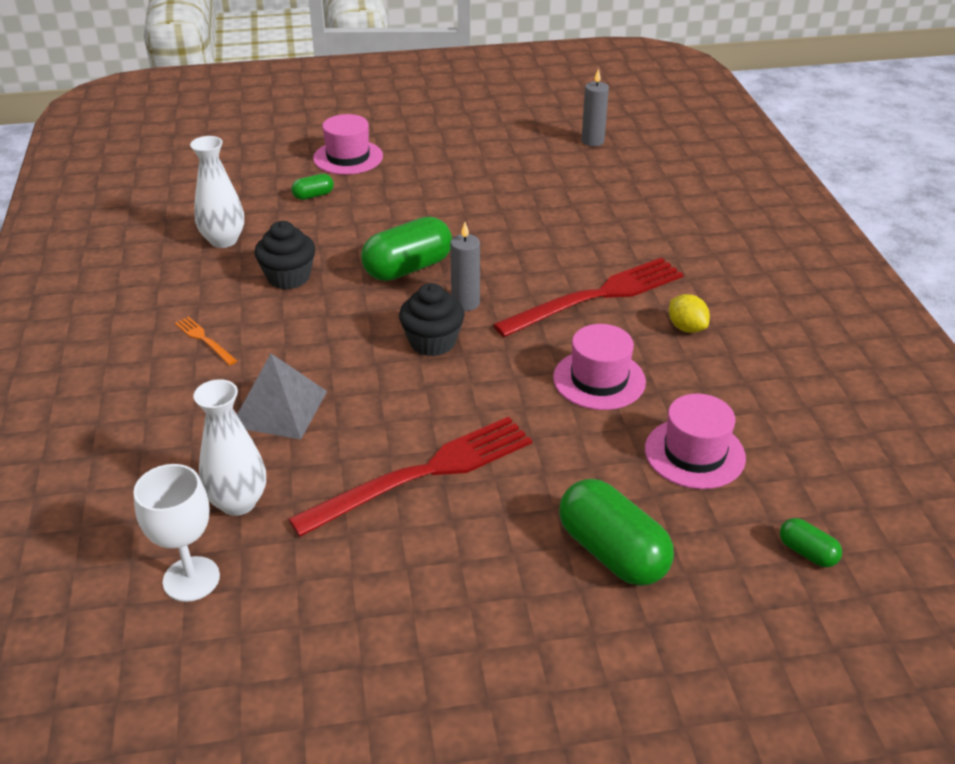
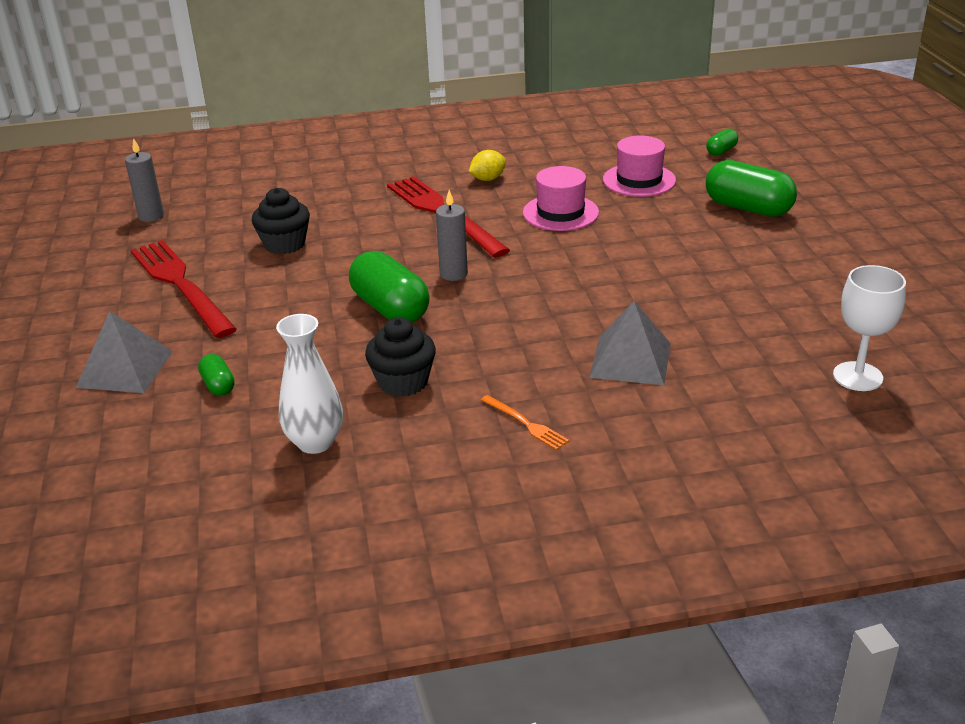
camera: 90 degrees left, 5 degrees down
orange fork [175,317,237,365] -> orange fork turned 90 degrees counterclockwise [481,395,569,450]
white vase [194,379,266,516] -> none
red fork [288,417,532,537] -> red fork moved to [130,240,237,338]
pink hat [313,114,383,175] -> grey pyramid [76,311,173,393]
black cupcake [399,283,465,356] -> black cupcake moved to [252,188,310,255]
green capsule [559,479,674,586] -> green capsule turned 75 degrees clockwise [706,160,797,217]

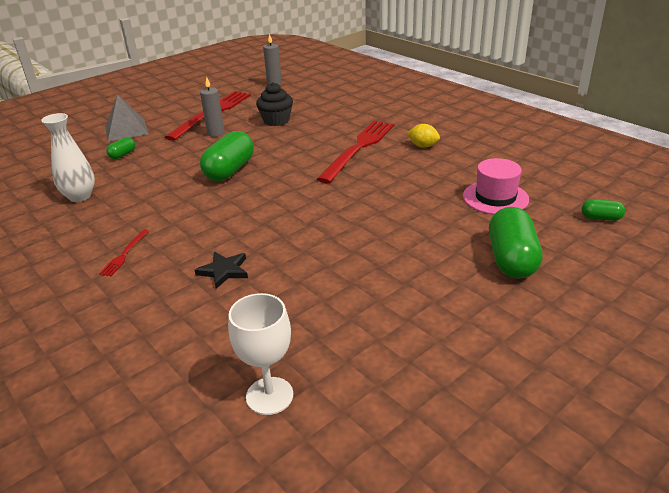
camera: 60 degrees right, 0 degrees up
black cupcake [365,317,436,397] -> none
grey candle [436,190,468,281] -> grey candle moved to [200,77,225,137]
orange fork [481,395,569,450] -> red fork [99,229,149,276]
pink hat [523,166,599,231] -> none
grey pyramid [589,301,671,385] -> black star [195,252,248,289]

